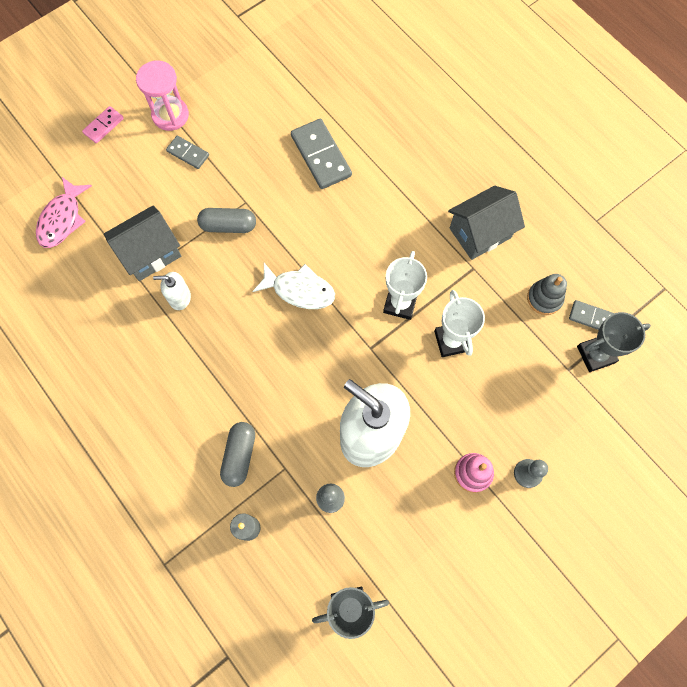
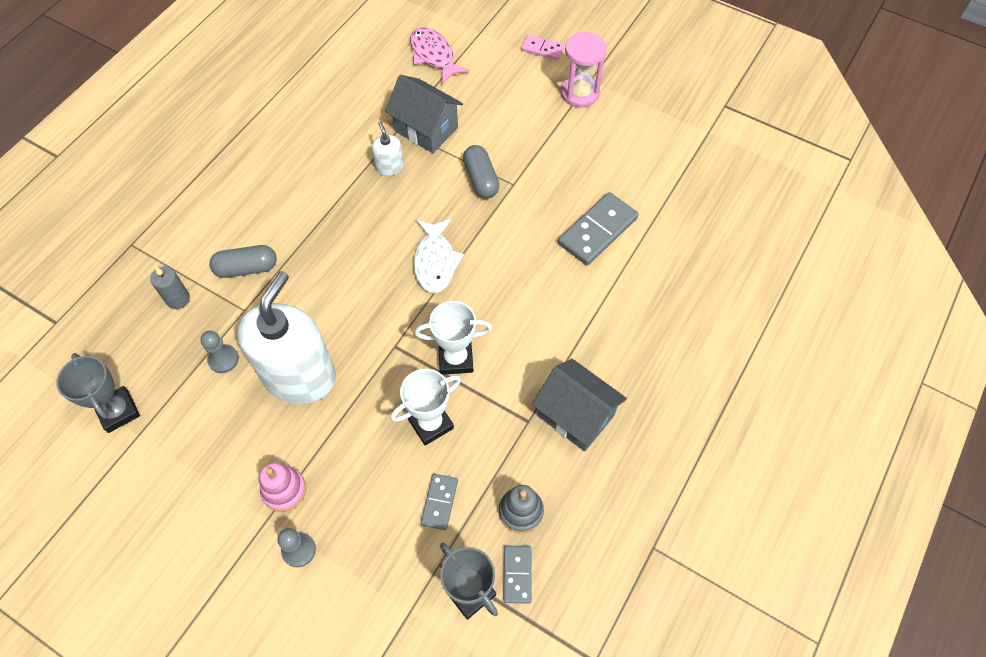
camera: 70 degrees right, 10 degrees down
pink fish [36,177,92,248] -> pink fish turned 60 degrees clockwise [410,27,469,84]
grey domino [166,136,209,169] -> grey domino moved to [421,474,458,530]

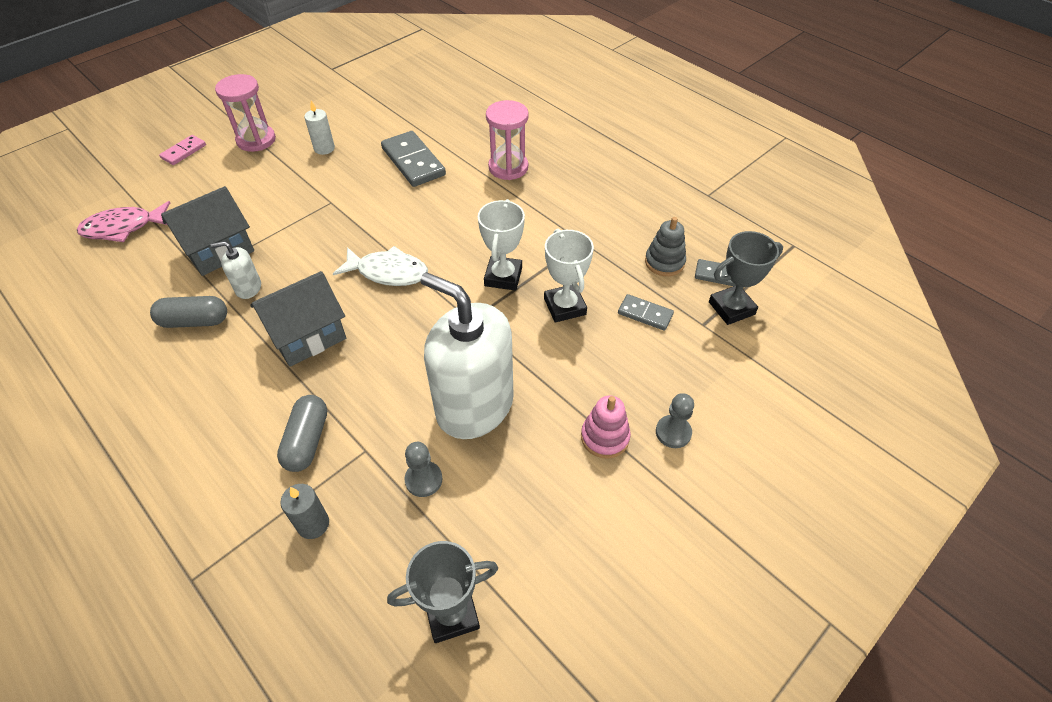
camera: 75 degrees left, 10 degrees down
grey capsule [463,145,500,198] -> grey capsule moved to [150,296,227,328]
grey house [532,359,627,452] -> grey house moved to [250,271,346,367]
none -> white candle [304,101,335,155]
none -> pink hourglass [486,100,529,180]

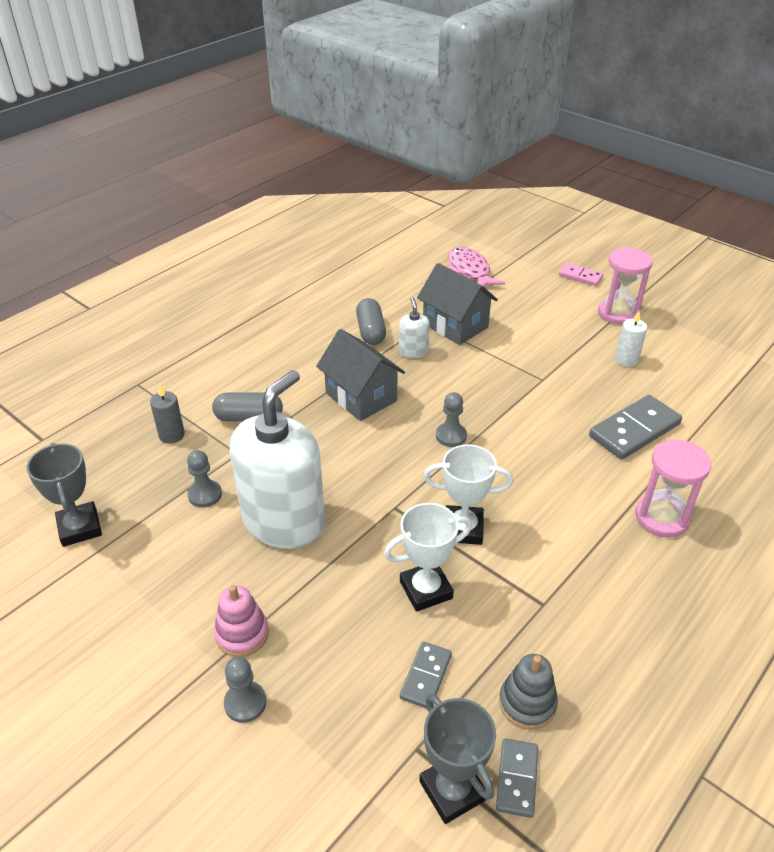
camera: 85 degrees right, 10 degrees down
white fish [333,246,428,286] -> grey pawn [436,392,467,447]

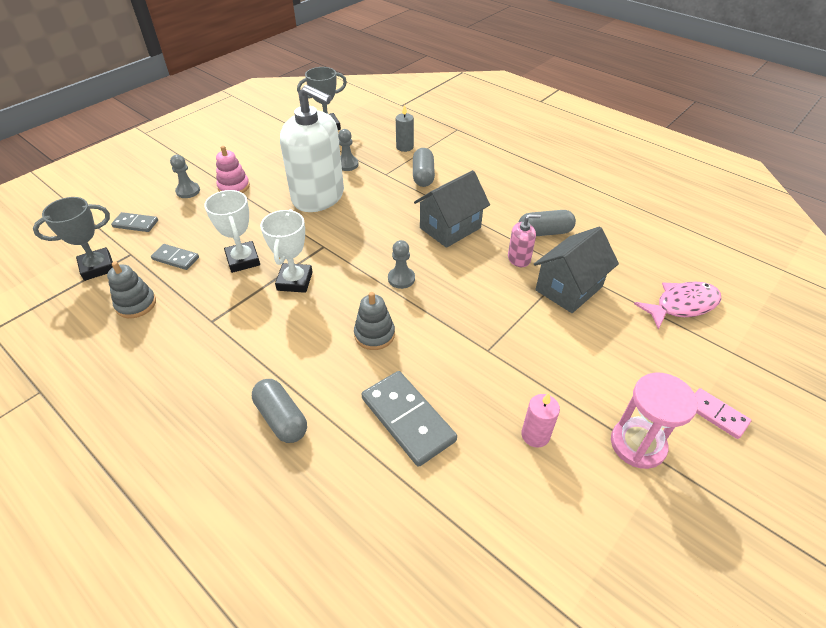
camera: 90 degrees right, 5 degrees up
white soap dispenser [399,297,430,358] -> pink soap dispenser [508,214,541,267]
grey domino [496,738,538,818] -> grey domino moved to [111,212,158,232]
pink domino [559,263,603,286] -> pink domino turned 75 degrees counterclockwise [695,388,751,439]
white candle [615,311,647,367] -> pink candle [521,393,560,448]
pink hourglass [635,440,711,537] -> grey capsule [252,379,307,443]
none -> grey stacking toy [354,292,395,350]

